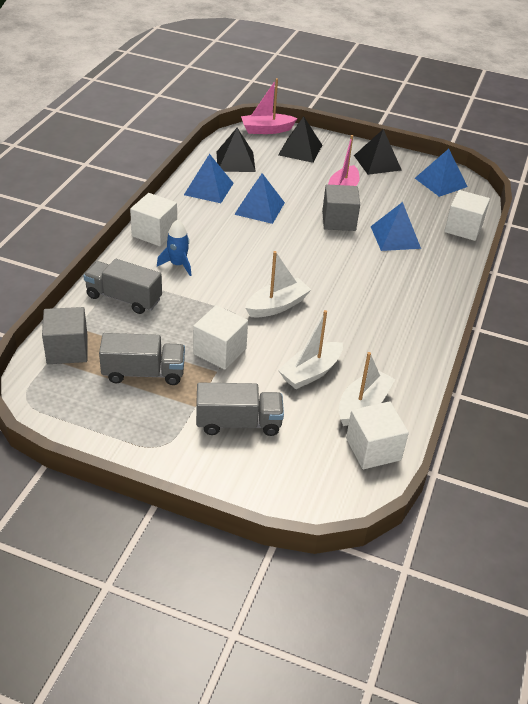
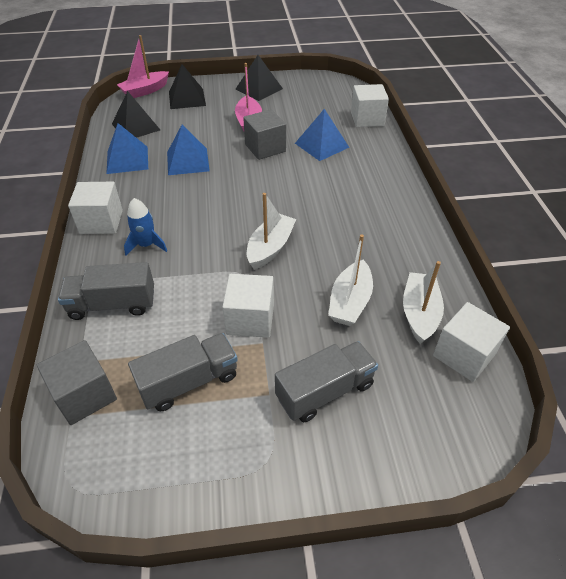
camera: 25 degrees left, 5 degrees up
blue pyramid [415,149,467,197] -> none

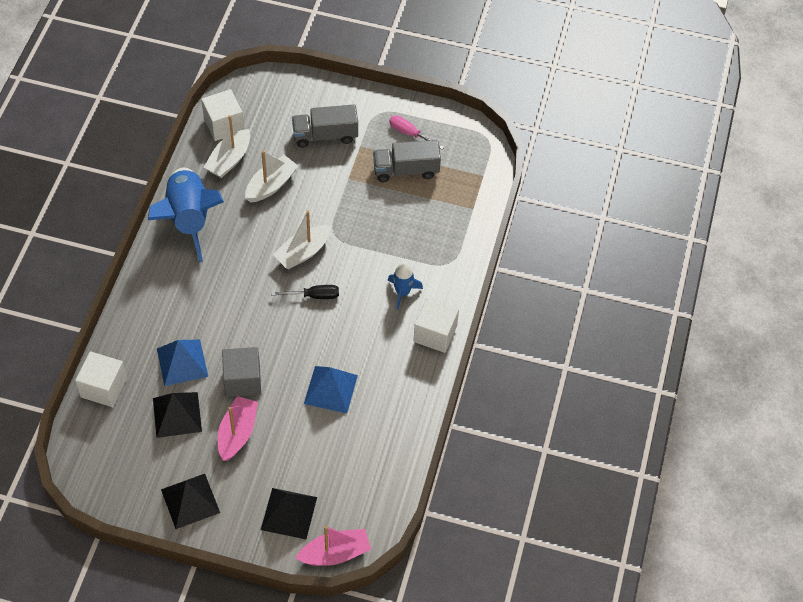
camera: 160 degrees left, 10 degrees up
grey cube [37,340,117,425] -> none
grey truck [58,262,154,320] -> none
blue pyramid [106,123,148,174] -> none
black pyramid [112,91,160,138] -> black pyramid moved to [153,392,202,438]
white cube [222,274,274,338] -> none
none -> blue rocket [148,167,224,263]
none -> black screwdriver [271,285,339,299]
none -> pink screwdriver [390,115,444,150]

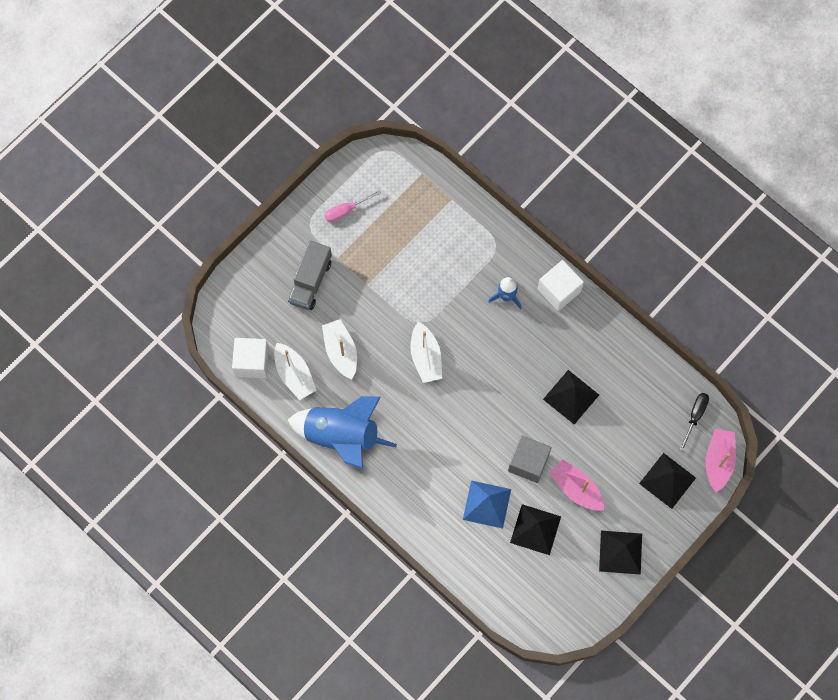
camera: 60 degrees left, 15 degrees up
white cube [75,351,127,407] -> none
black screwdriver [271,285,339,299] -> black screwdriver moved to [680,393,709,451]
blue pyramid [304,366,358,413] -> black pyramid [543,370,599,424]
grey truck [373,140,441,182] -> none

